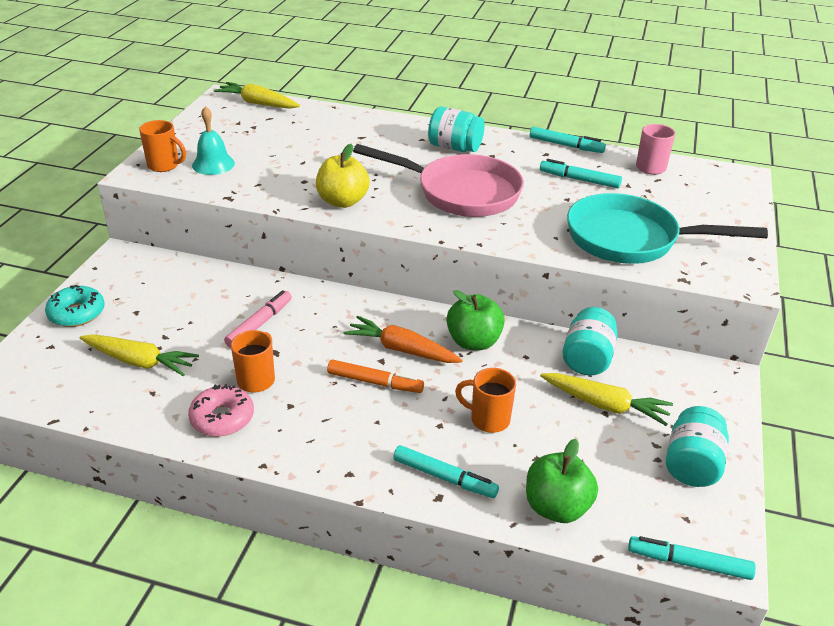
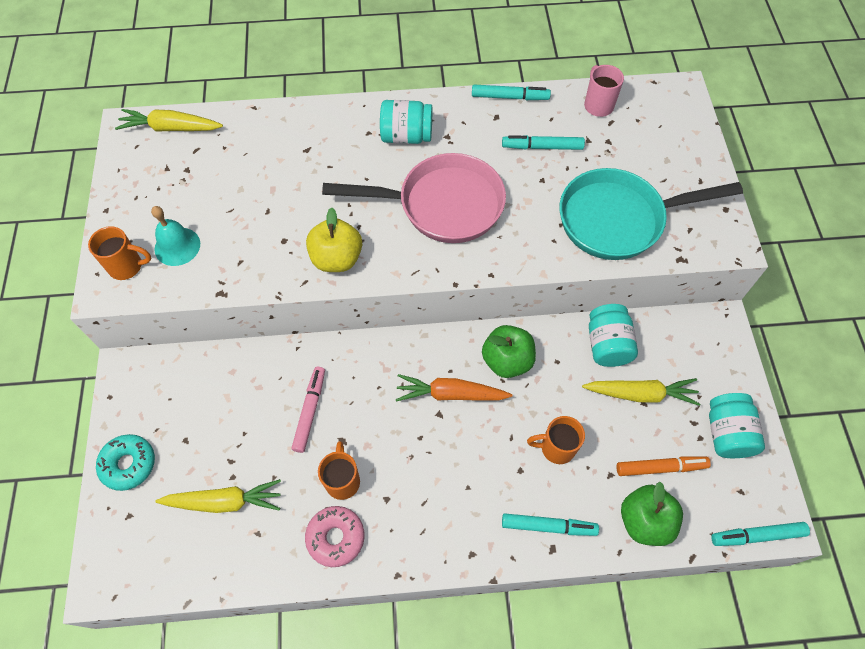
camera: 20 degrees left, 25 degrees up
orange marker [327,360,424,393] -> orange marker moved to [617,457,711,476]

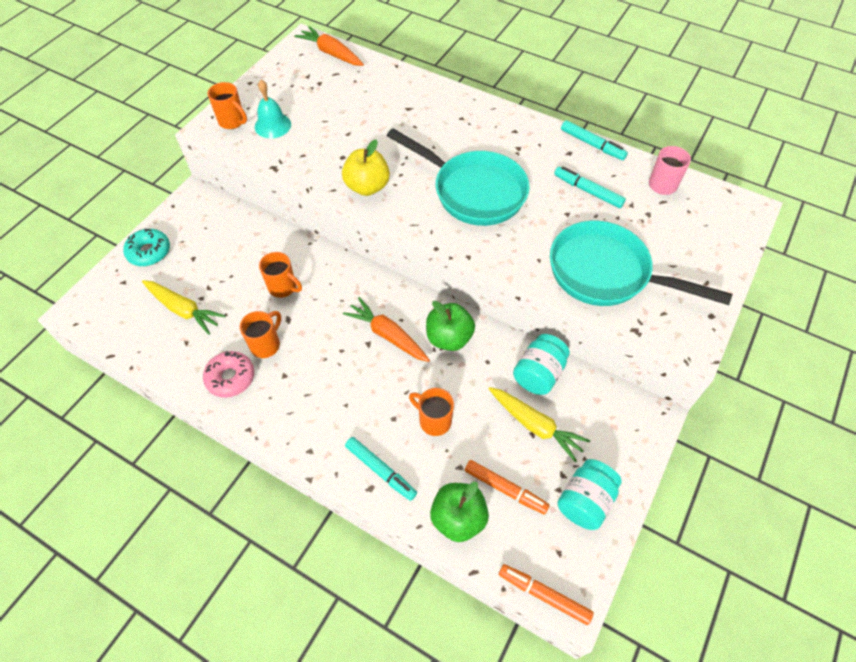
camera: 35 degrees right, 5 degrees down
yellow carrot [115,109,223,132] -> orange carrot [295,26,364,66]
pink marker [292,367,325,453] -> orange mug [259,252,302,298]
pink pan [322,153,506,243] -> turquoise pan [387,128,530,226]
turquoise jar [380,100,432,144] -> none
turquoise marker [711,522,810,546] -> orange marker [499,564,593,625]

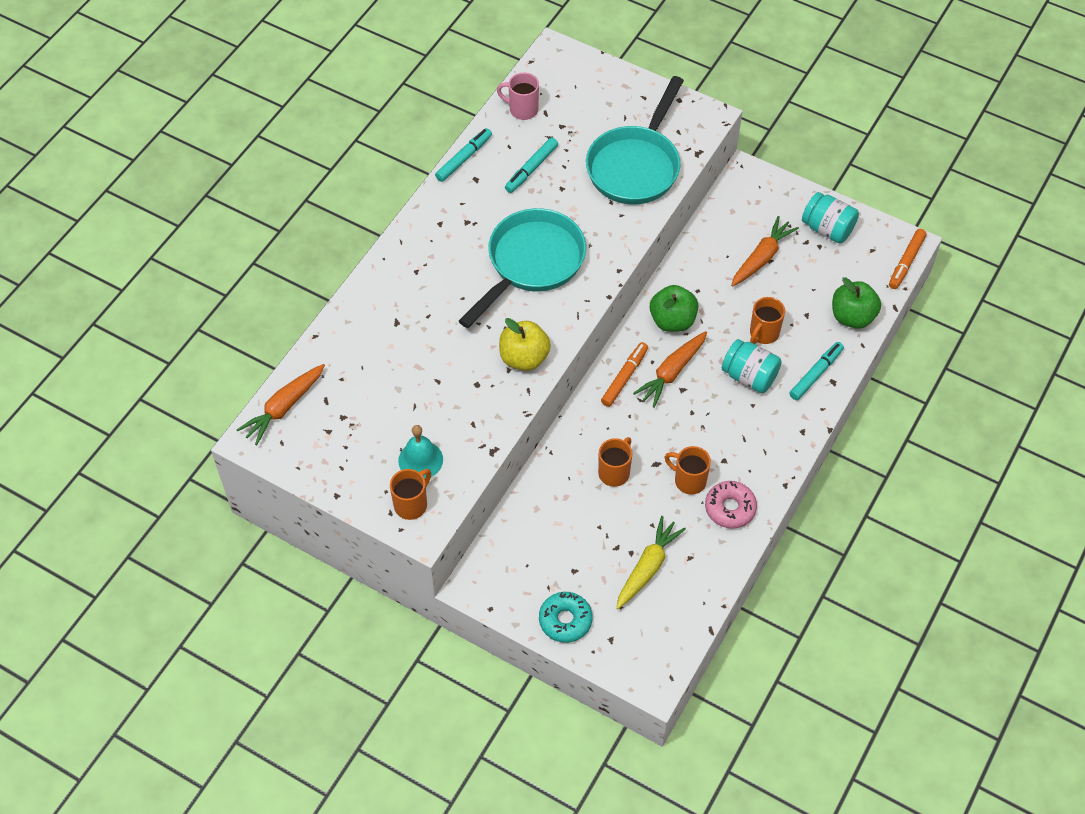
camera: 90 degrees left, 0 degrees up
orange marker [465,460,550,514] -> orange marker moved to [601,342,648,407]
yellow carrot [489,387,590,462] -> orange carrot [731,216,799,287]
turquoise jar [513,334,570,395] -> turquoise jar moved to [722,339,782,393]

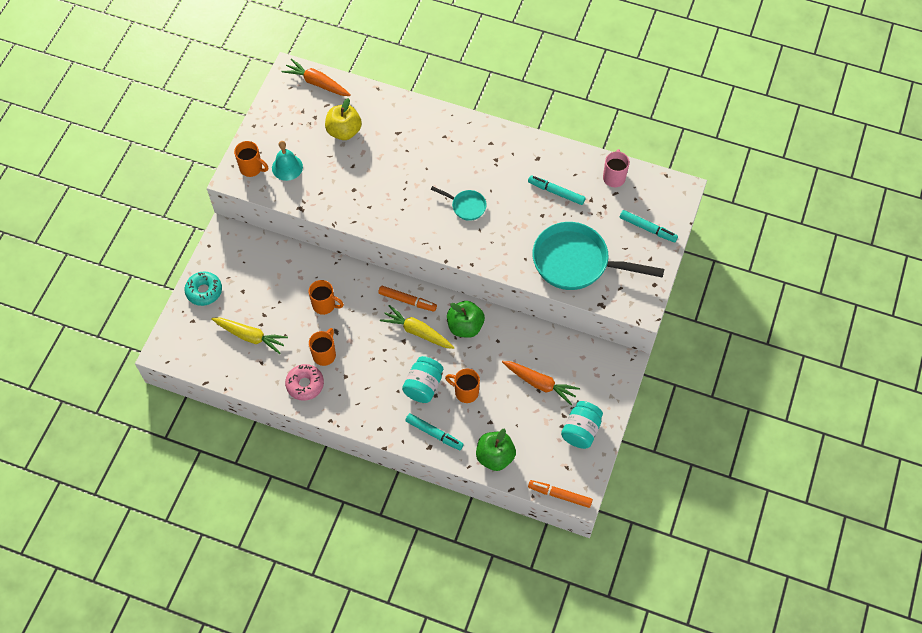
camera: 80 degrees right, 5 degrees up
turquoise marker [435,128,492,182] -> turquoise marker moved to [620,210,678,242]
turquoise pan [459,208,586,328] -> turquoise pan [431,186,487,221], size x0.46
yellow apple [499,318,551,371] -> yellow apple moved to [325,98,362,140]
orange carrot [633,331,707,408] -> yellow carrot [380,305,455,349]

